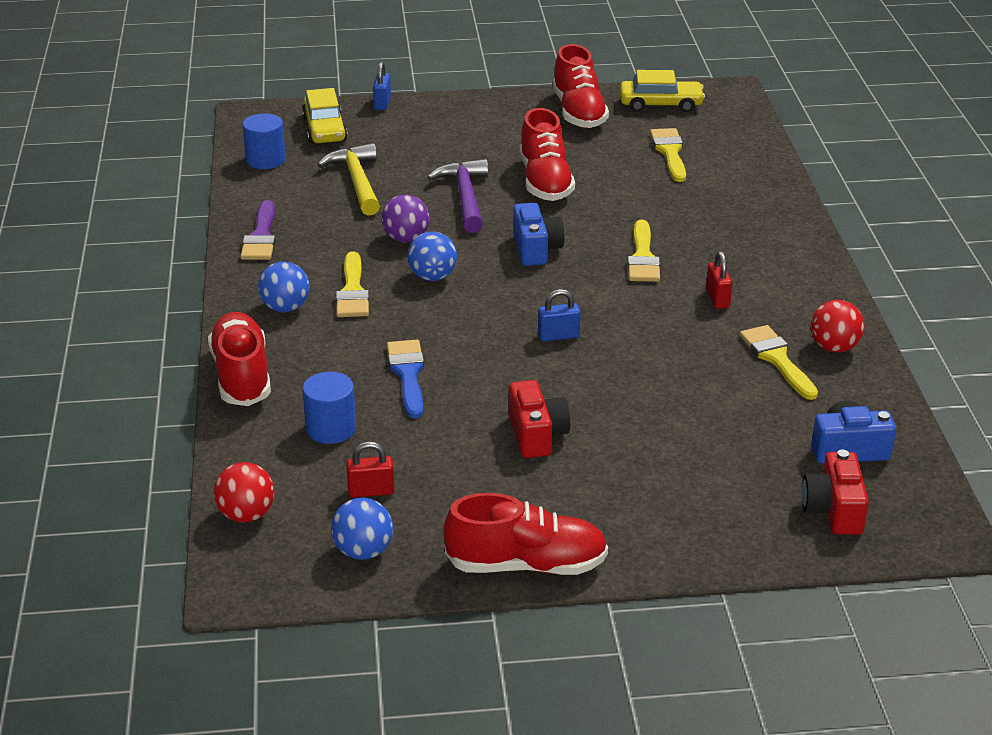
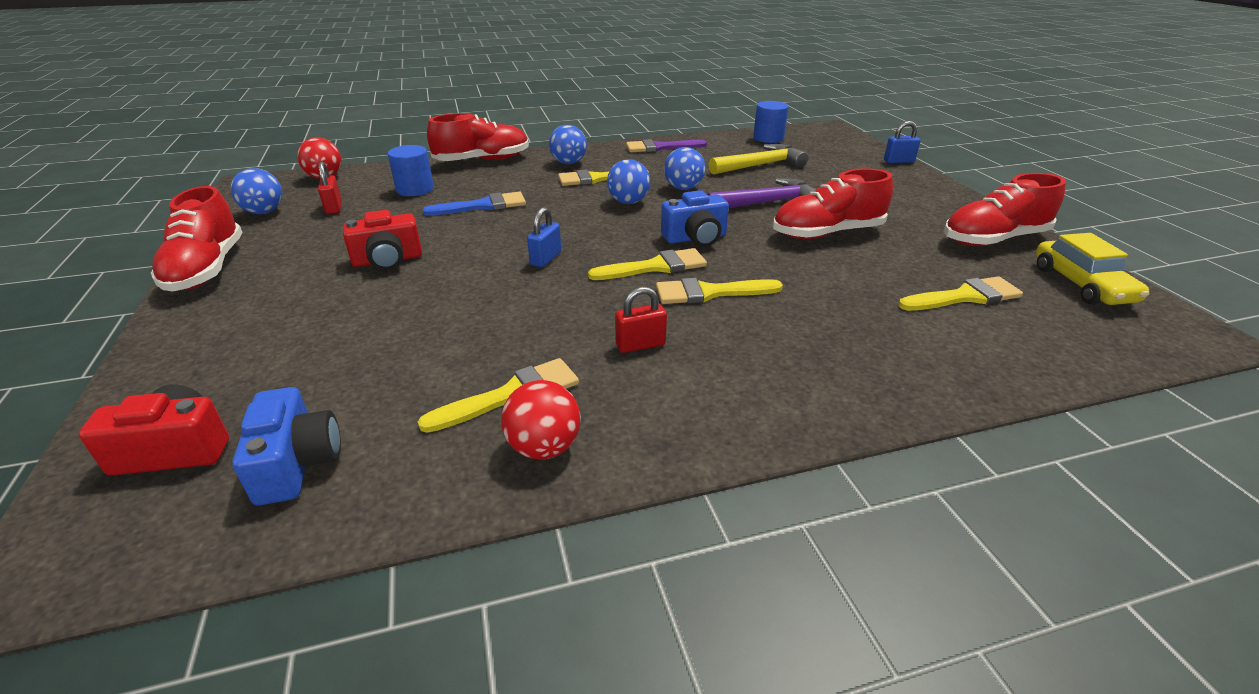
camera: 80 degrees right, 0 degrees up
yellow car [302,88,348,144] -> none
purple ball [381,195,429,242] -> blue ball [664,147,706,190]
blue padlock [538,289,581,341] -> blue padlock turned 45 degrees clockwise [527,207,561,267]
none -> yellow brush [588,248,707,280]

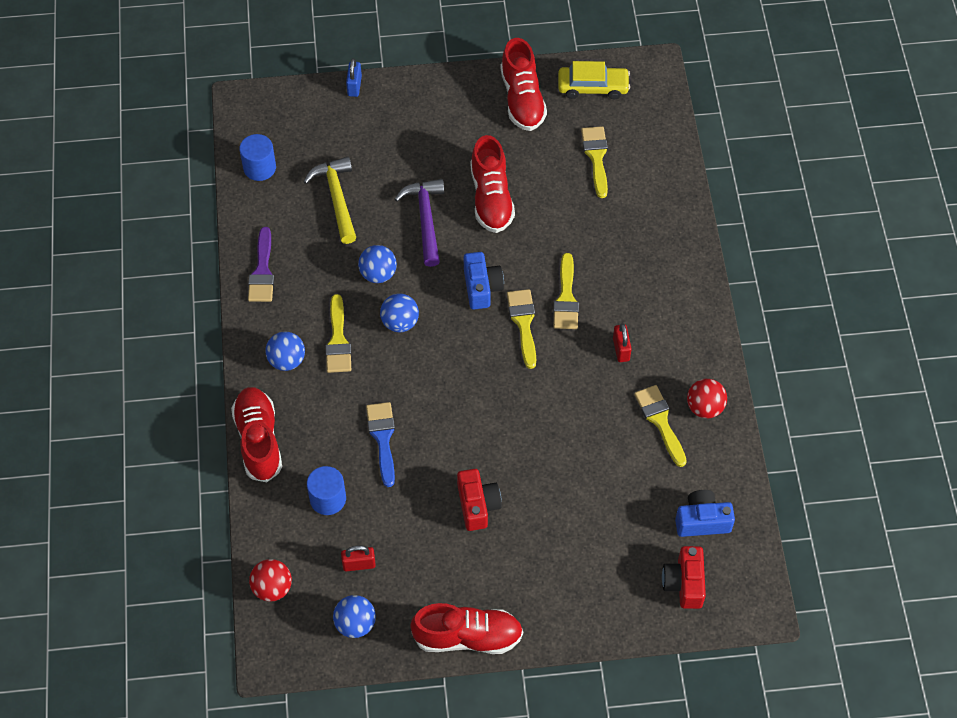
camera: 80 degrees left, 25 degrees up
blue padlock [527,207,561,267] -> none

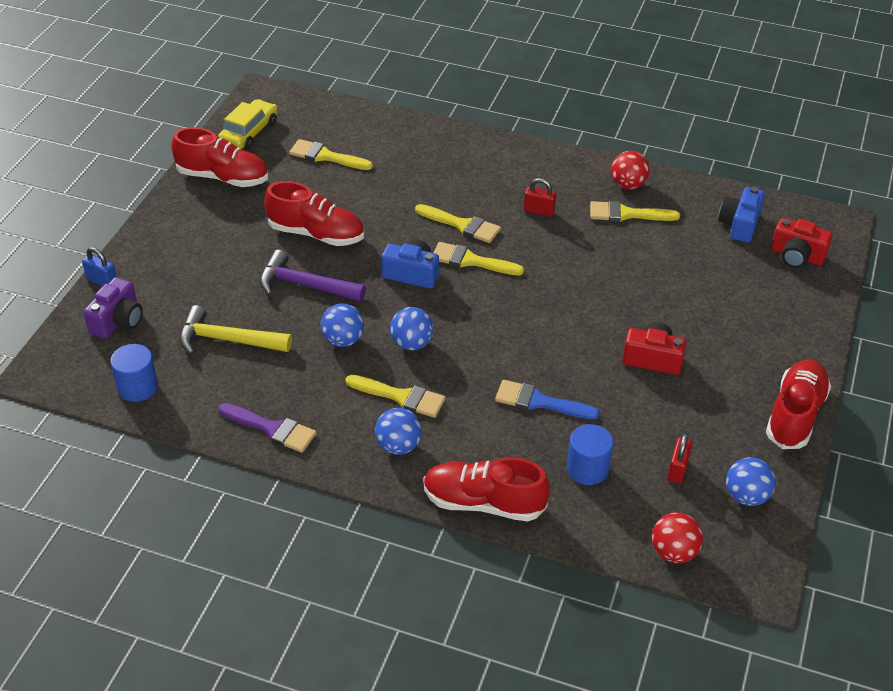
camera: 65 degrees left, 15 degrees down
none -> purple camera [83,277,143,339]

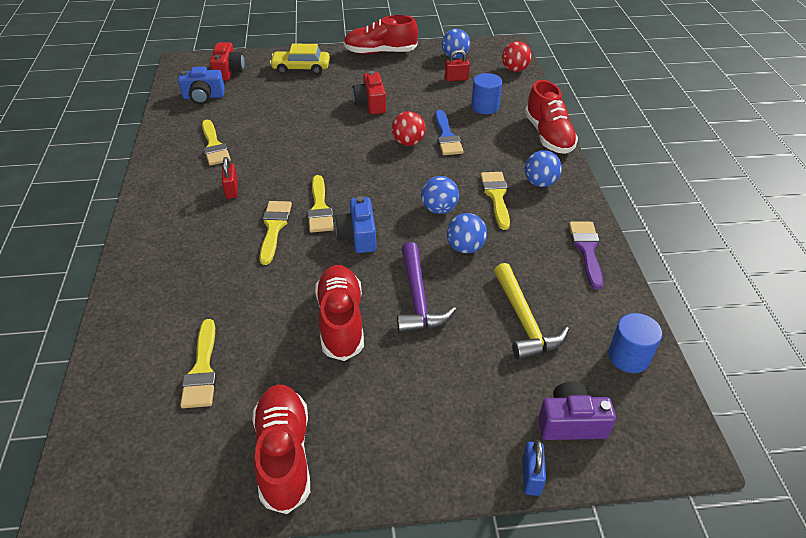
camera: 115 degrees left, 0 degrees up
yellow car [218,99,278,150] -> yellow car moved to [270,44,330,74]
red ball [611,151,650,189] -> red ball moved to [392,111,426,146]

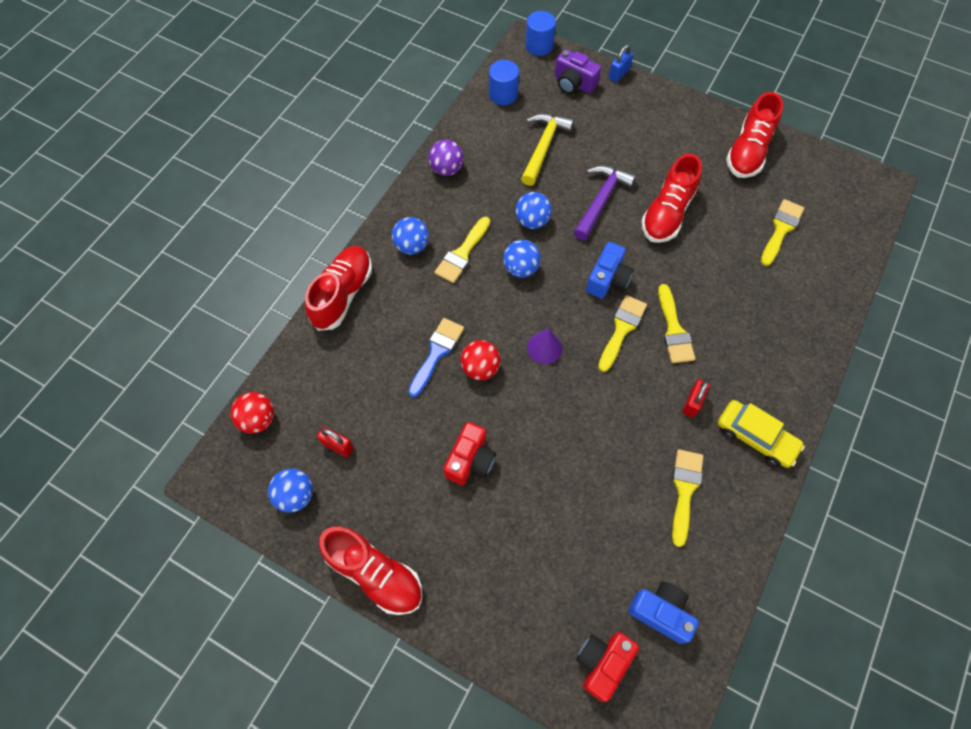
camera: 145 degrees left, 20 degrees up
yellow brush [259,201,292,265] -> yellow brush turned 45 degrees counterclockwise [658,284,695,363]
yellow car [270,44,330,74] -> yellow car moved to [718,400,805,468]
blue cylinder [471,73,502,114] -> blue cylinder moved to [525,11,556,56]
purple brush [569,222,603,290] -> purple ball [428,140,464,176]
none -> purple cone [527,328,563,364]

